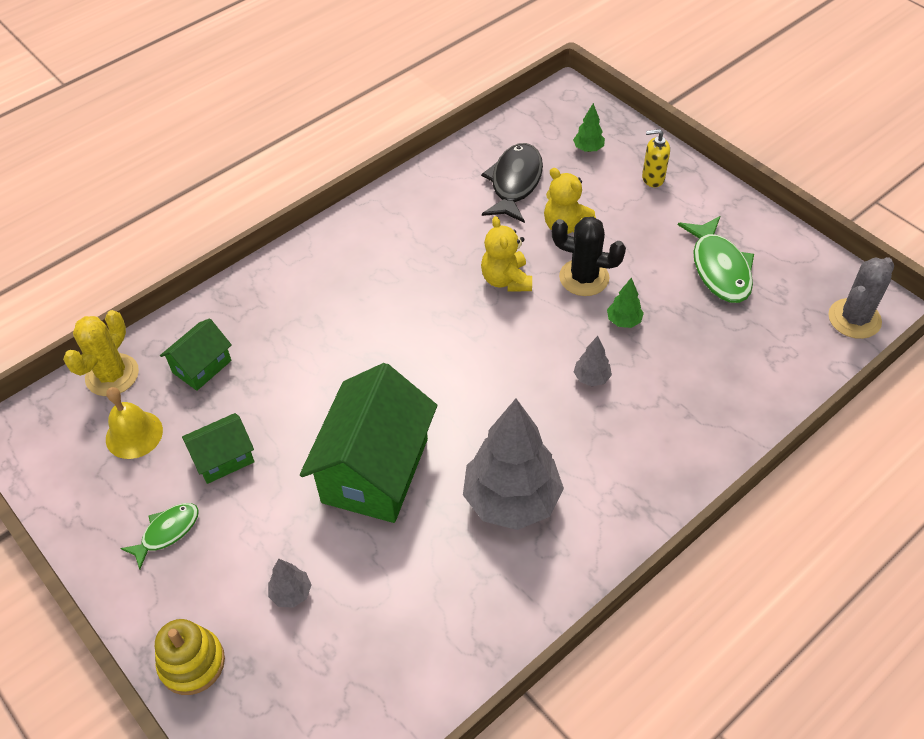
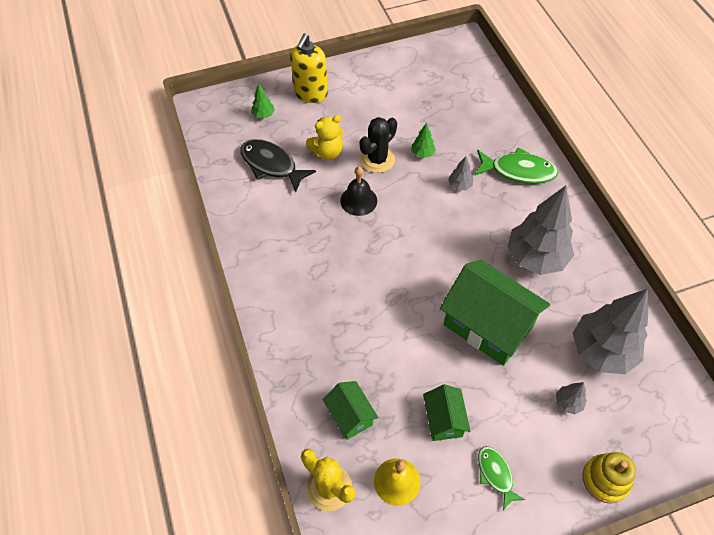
camera: 70 degrees left, 5 degrees up
yellow teddy bear [481,216,532,292] -> black bell [340,167,377,216]
yellow soap dispenser [642,129,670,187] -> yellow soap dispenser [291,34,328,103], size x1.73
green fish [678,216,754,303] -> green fish moved to [474,147,558,184]
grey cactus [828,257,894,339] -> none
none -> grey tree [573,289,648,374]

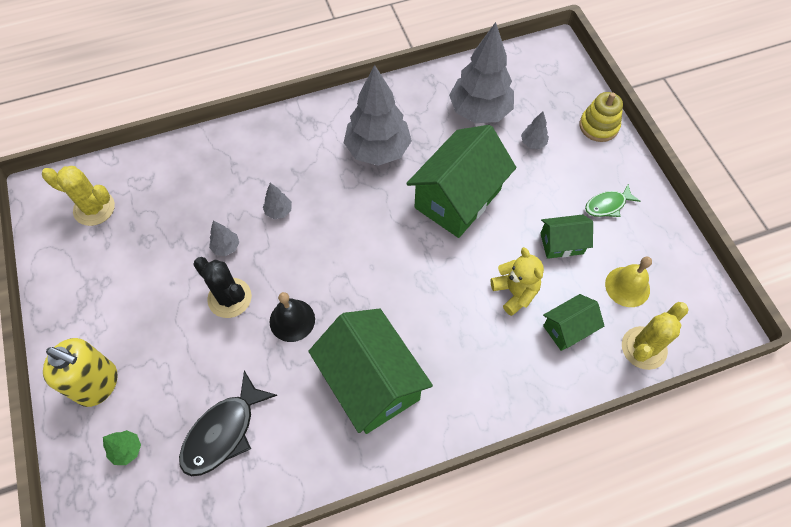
camera: 90 degrees left, 5 degrees up
yellow teddy bear [306,115,343,160] -> yellow teddy bear moved to [490,247,544,316]
green tree [411,123,436,158] -> grey tree [209,220,239,256]
green fish [474,147,558,184] -> none
none -> yellow cactus [42,166,115,226]
none -> green house [308,309,433,434]

